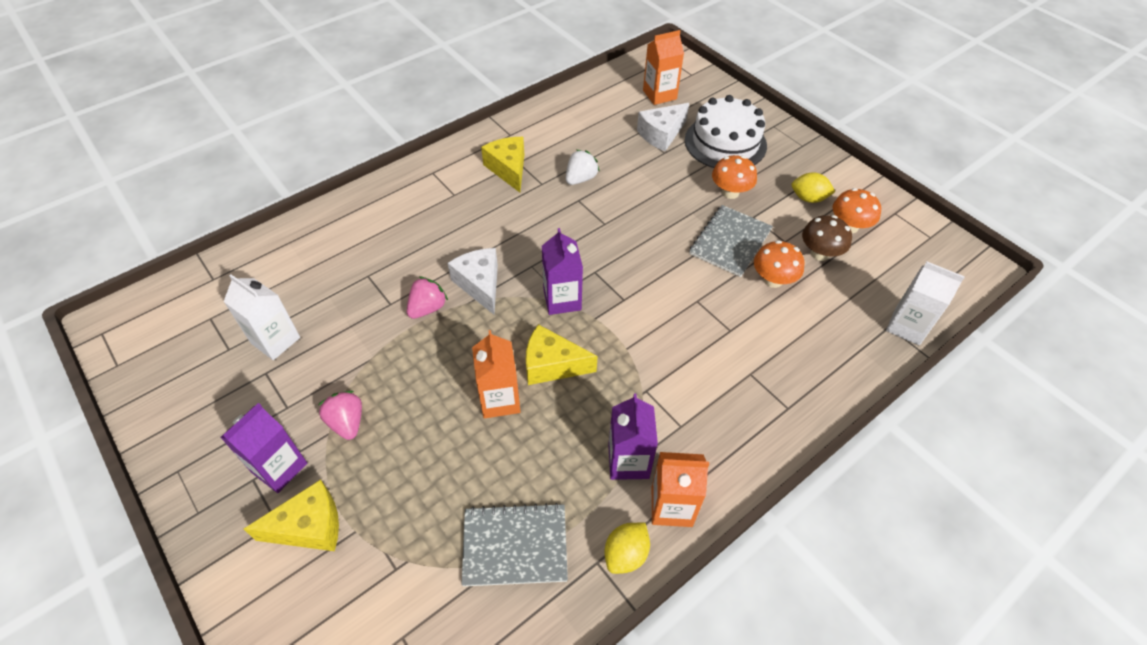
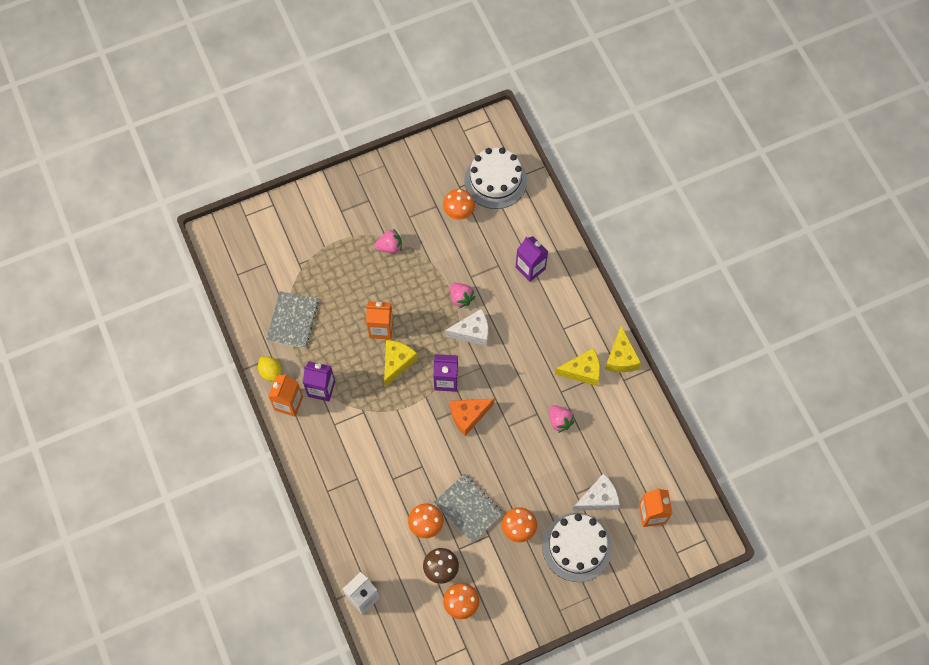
camera: 105 degrees right, 15 degrees up
purple carton [220,403,307,493] -> purple carton moved to [516,236,548,282]
white carton [224,274,300,360] -> orange mushroom [443,189,475,219]
yellow cheese [244,479,339,551] -> yellow cheese moved to [605,326,641,372]
white strawberry [566,150,600,185] -> pink strawberry [549,405,575,433]
white cheese [637,103,689,151] -> white cheese turned 90 degrees clockwise [572,473,620,511]
yellow lemon [792,172,836,203] -> none
none -> orange cheese [450,398,495,436]
none -> white cake [464,148,527,209]

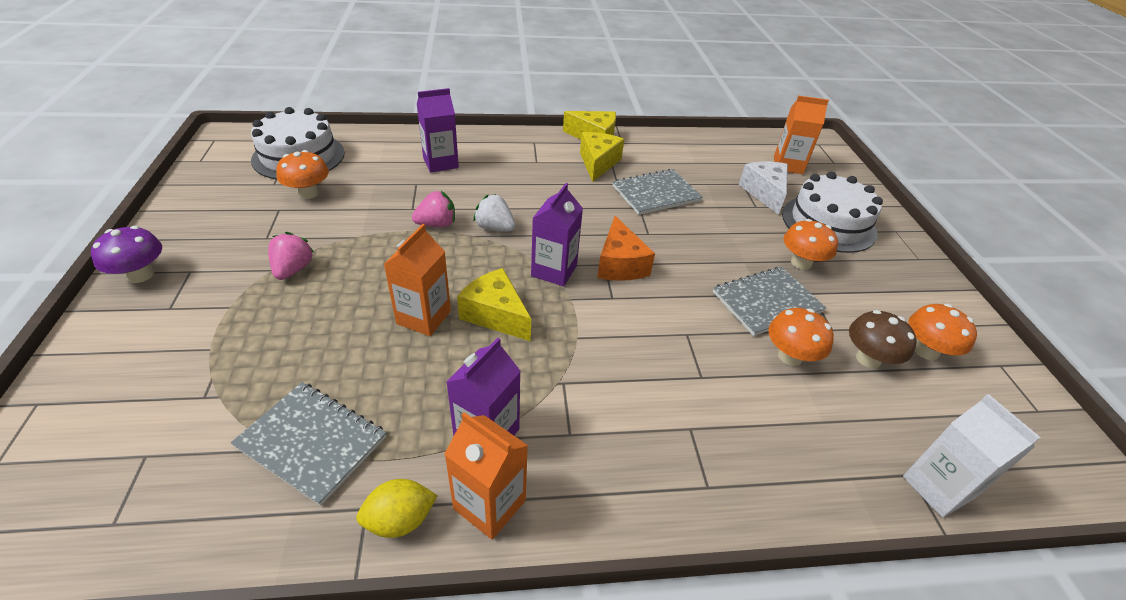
camera: 75 degrees left, 25 degrees down
white cheese [445,309,488,346] -> white strawberry [473,194,515,232]
pink strawberry [549,405,575,433] -> grey notebook [613,169,703,215]
none -> purple mushroom [91,226,162,283]

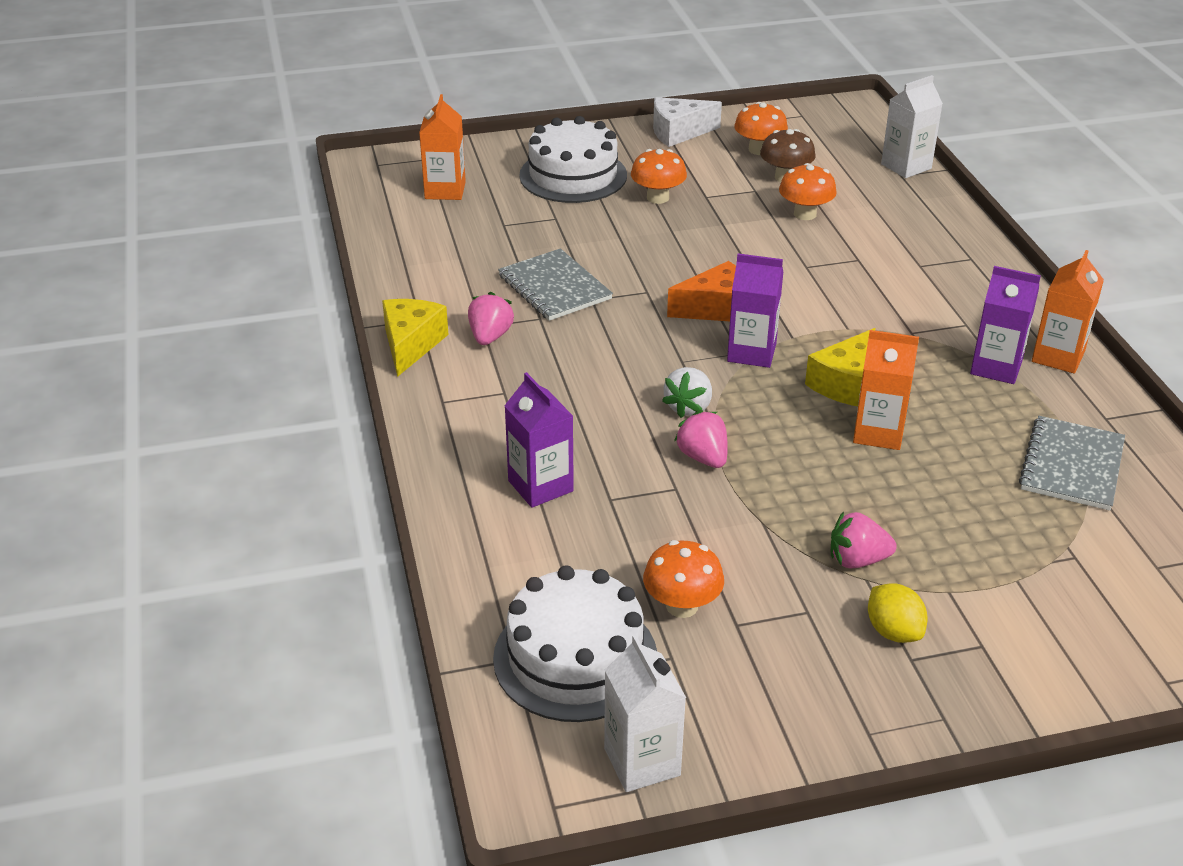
camera: 95 degrees left, 5 degrees down
purple mushroom [91,226,162,283] -> none
yellow lemon [356,479,438,538] -> yellow lemon moved to [868,583,928,643]
yellow cheese [580,132,624,182] -> pink strawberry [468,292,514,345]
grey notebook [713,267,826,336] -> none
white cheese [739,162,788,215] -> white cheese moved to [653,97,722,147]
none -> white carton [604,635,686,792]

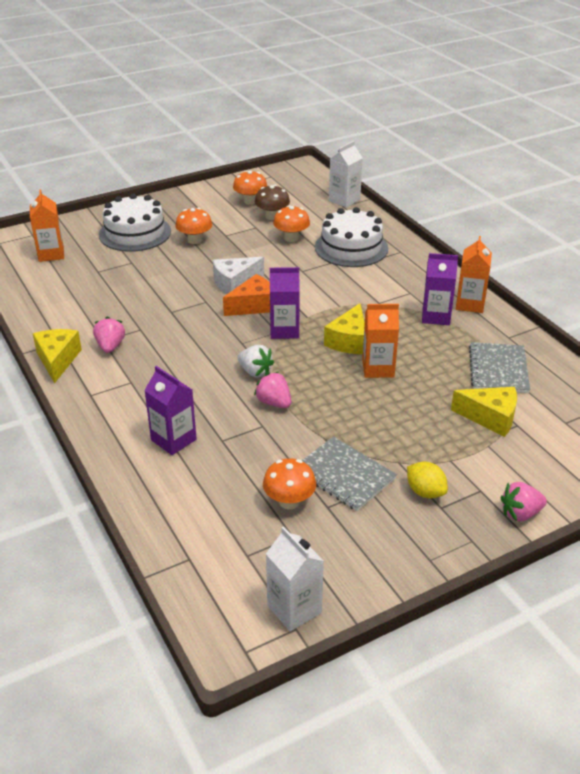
camera: 15 degrees left, 0 degrees up
white cake [493,565,657,722] -> white cake moved to [315,207,388,267]
grey notebook [498,248,613,321] -> grey notebook moved to [302,437,397,511]
white cheese [653,97,722,147] -> white cheese moved to [213,257,264,295]
white strawberry [662,367,712,418] -> white strawberry turned 60 degrees counterclockwise [238,345,274,377]
pink strawberry [831,511,897,568] -> pink strawberry moved to [501,482,547,521]
none -> yellow cheese [451,387,517,437]

